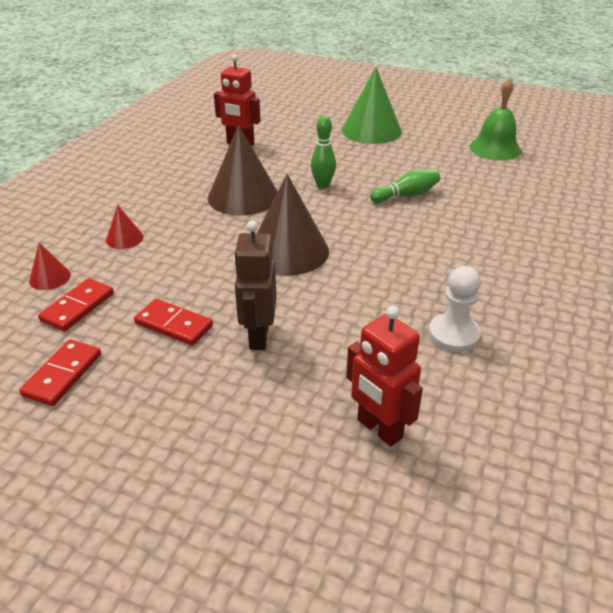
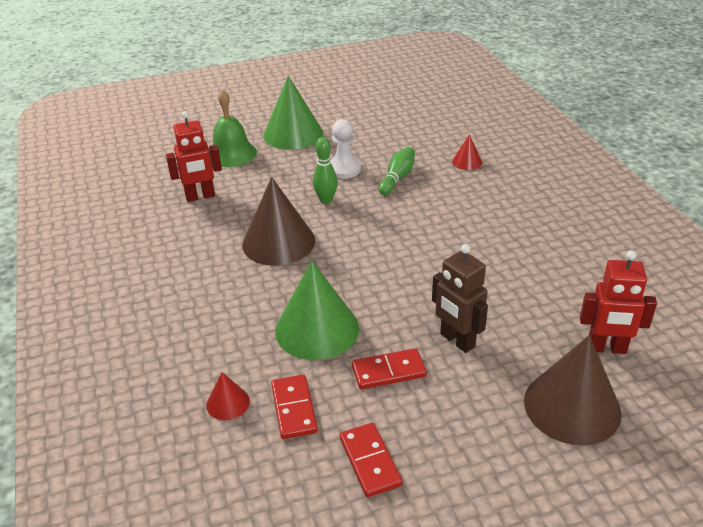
camera: 40 degrees left, 0 degrees up
red cone [106,205,143,249] -> red cone moved to [452,134,482,170]
brown cone [257,174,329,275] -> brown cone moved to [524,335,622,446]
white pawn [429,266,481,352] -> white pawn moved to [331,119,361,179]
green bell [469,77,521,160] -> green bell moved to [209,89,257,167]
none -> green cone [275,260,359,360]

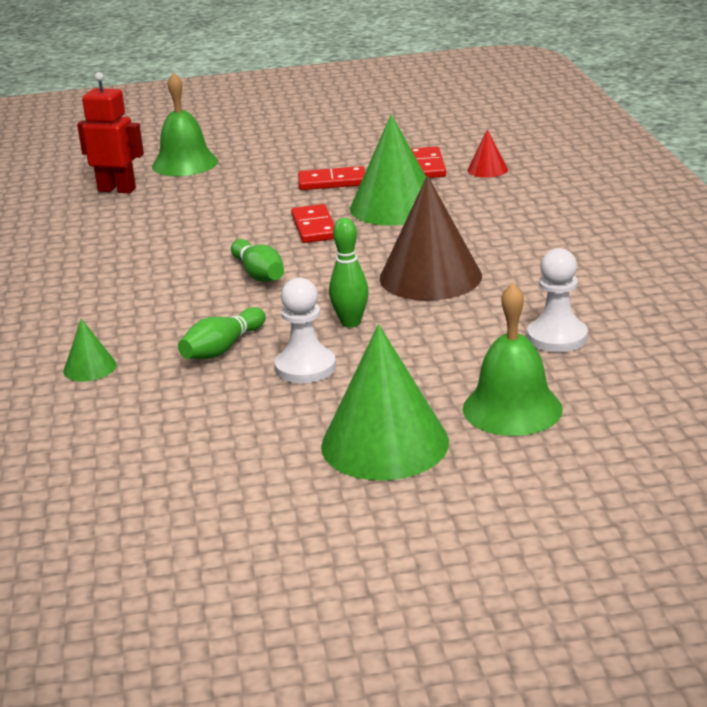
camera: 170 degrees left, 10 degrees down
red robot [166,111,222,202] -> white pawn [527,248,588,352]
red domino [340,423,403,497] -> red domino moved to [291,204,335,243]
brown robot [432,244,488,353] -> none
red cone [452,134,482,170] -> green cone [63,319,117,382]
brown cone [524,335,622,446] -> green bell [152,72,218,176]
none -> green bowling pin [231,239,284,282]

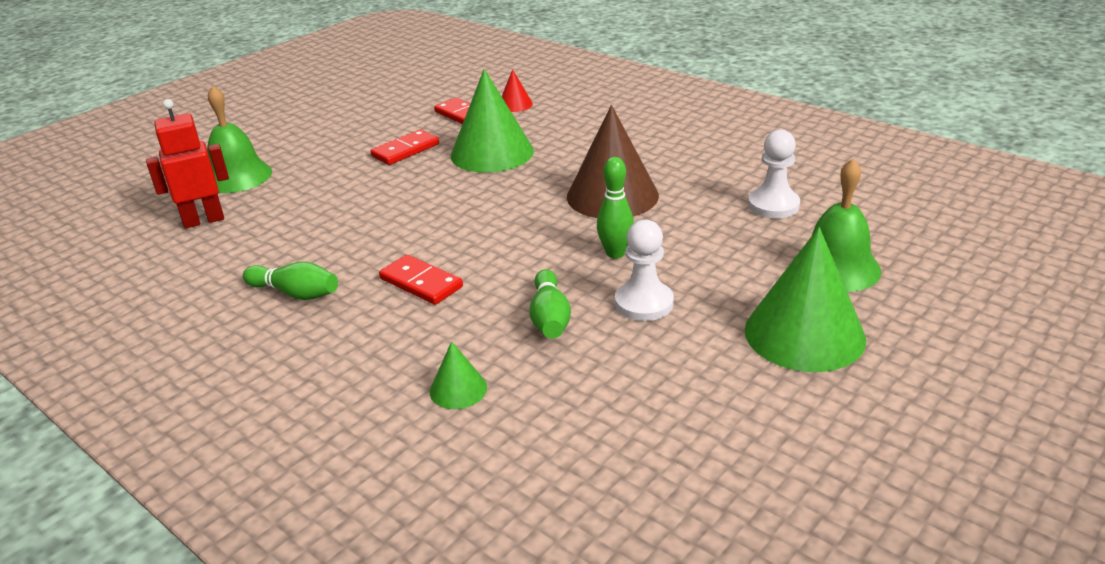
camera: 40 degrees left, 5 degrees up
green bowling pin [231,239,284,282] -> green bowling pin moved to [243,262,338,300]
red domino [291,204,335,243] -> red domino moved to [379,255,463,305]

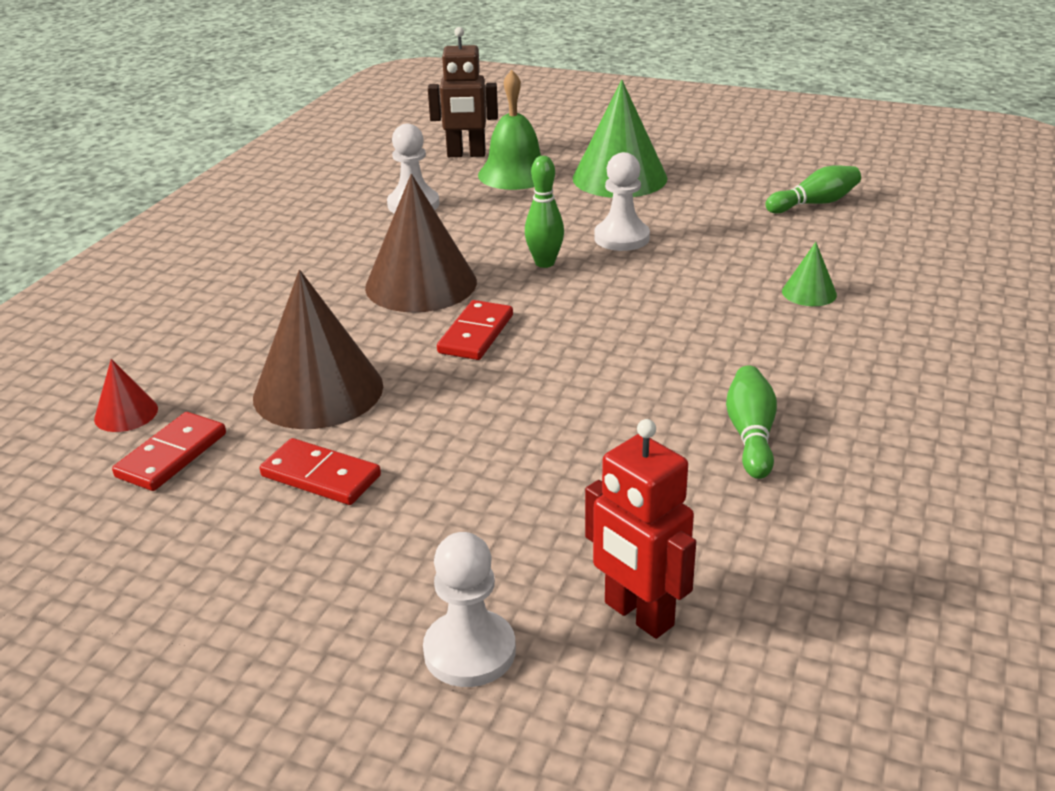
camera: 110 degrees left, 0 degrees up
green bell [207,85,272,193] -> white pawn [423,532,516,687]
red domino [379,255,463,305] -> red domino moved to [437,300,513,360]
green cone [451,69,534,173] -> brown cone [253,270,383,429]
green bowling pin [529,269,571,339] -> green bowling pin moved to [765,165,861,213]
none -> brown robot [428,27,498,157]

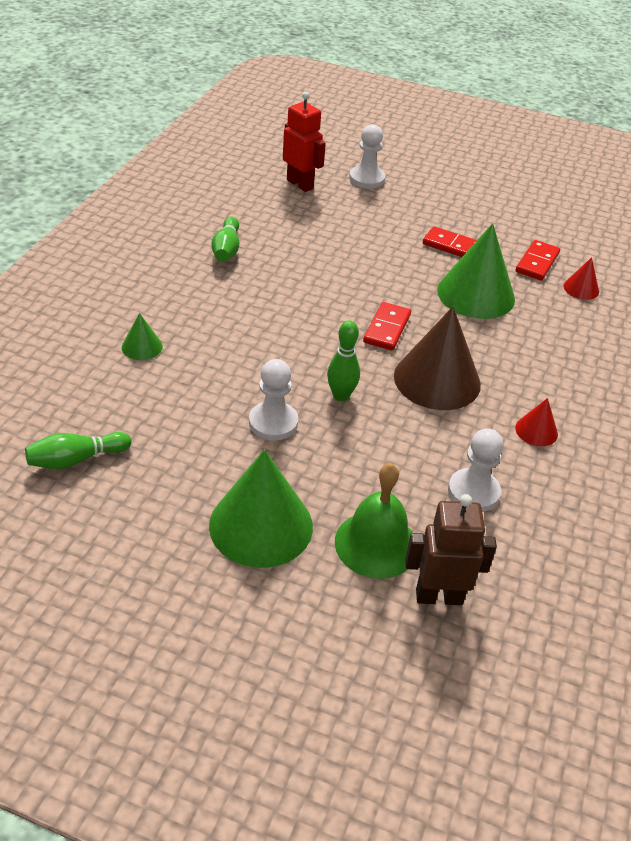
camera: 175 degrees right, 10 degrees up
brown cone [253,270,383,429] -> green cone [437,223,515,319]
none -> red cone [515,398,558,446]

